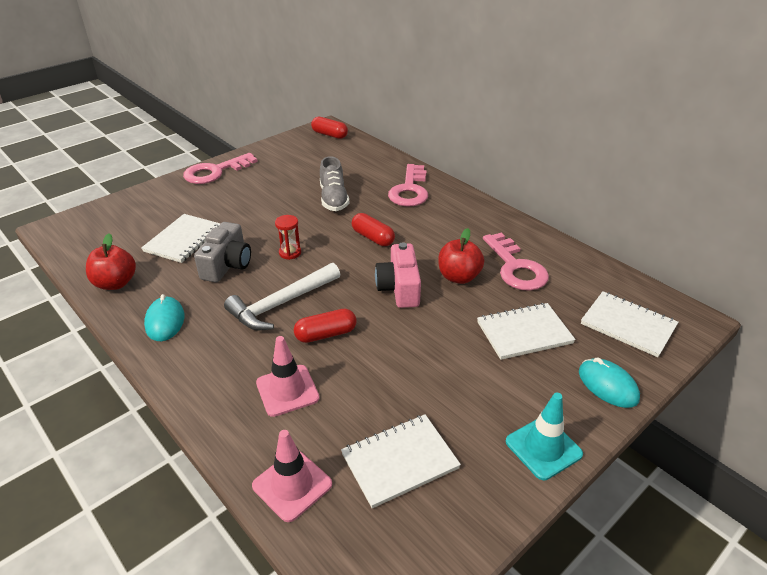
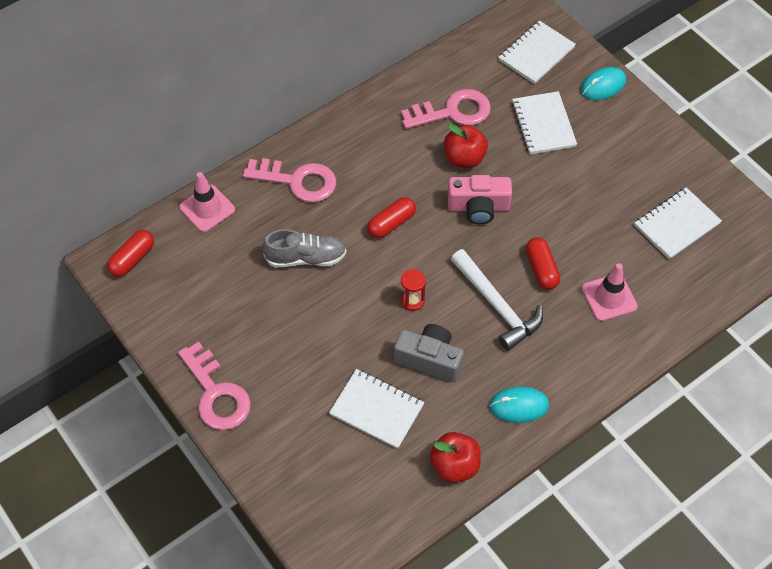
camera: 85 degrees left, 20 degrees up
pink traffic cone [252,430,332,522] -> pink traffic cone moved to [179,172,235,232]
white notebook [341,414,461,508] -> white notebook turned 75 degrees clockwise [634,187,722,259]
turquoise traffic cone [506,393,583,480] -> none

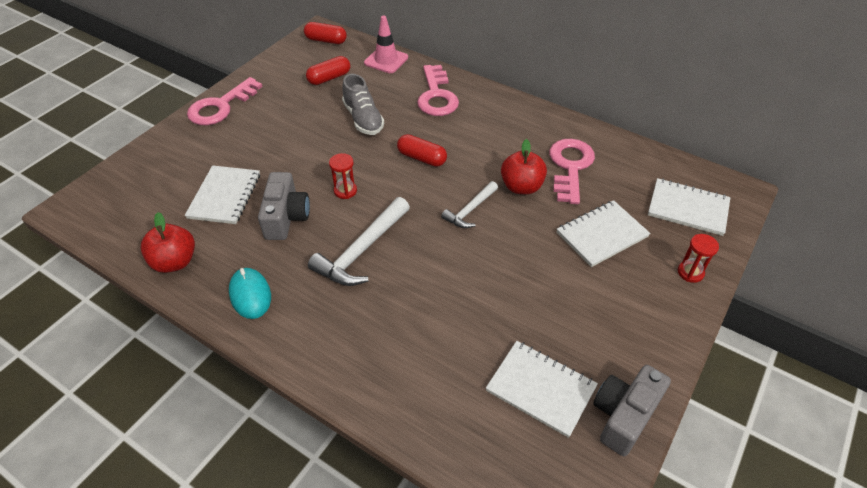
camera: 70 degrees right, 10 degrees down
pink key [401,89,491,129] -> pink key turned 135 degrees counterclockwise [549,139,595,204]
pink camera [448,175,512,225] -> white hammer [441,181,498,228]
red capsule [526,237,560,290] -> red capsule moved to [306,56,350,85]
turquoise mouse [581,67,626,100] -> red hourglass [678,234,719,283]
pink traffic cone [582,263,638,321] -> none
none -> grey camera [593,365,671,456]

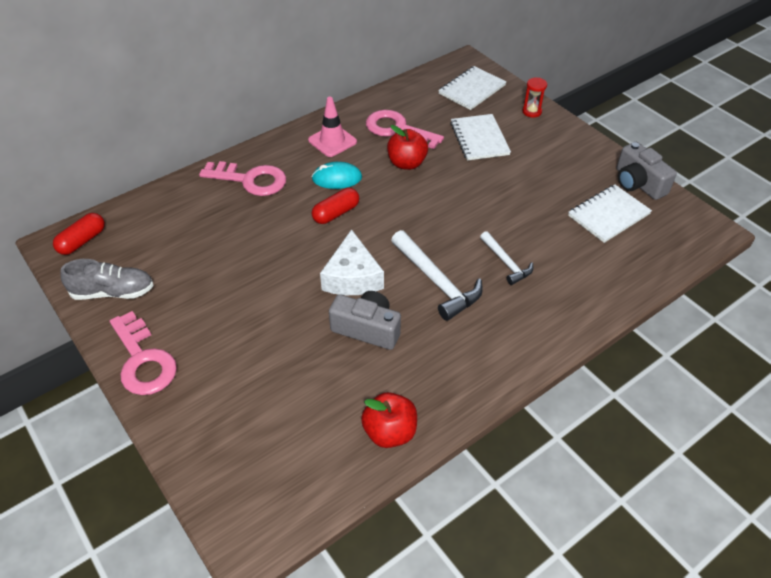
camera: 70 degrees left, 0 degrees up
white notebook [185,165,260,224] -> none
turquoise mouse [229,268,271,319] -> turquoise mouse moved to [312,162,362,189]
red capsule [306,56,350,85] -> none
red hourglass [329,153,357,199] -> white cheese [320,229,384,295]
grey shoe [342,74,384,135] -> grey shoe moved to [61,259,154,300]
pink traffic cone [364,16,408,73] -> pink traffic cone moved to [308,97,357,157]
white hammer [441,181,498,228] -> white hammer moved to [480,231,533,285]

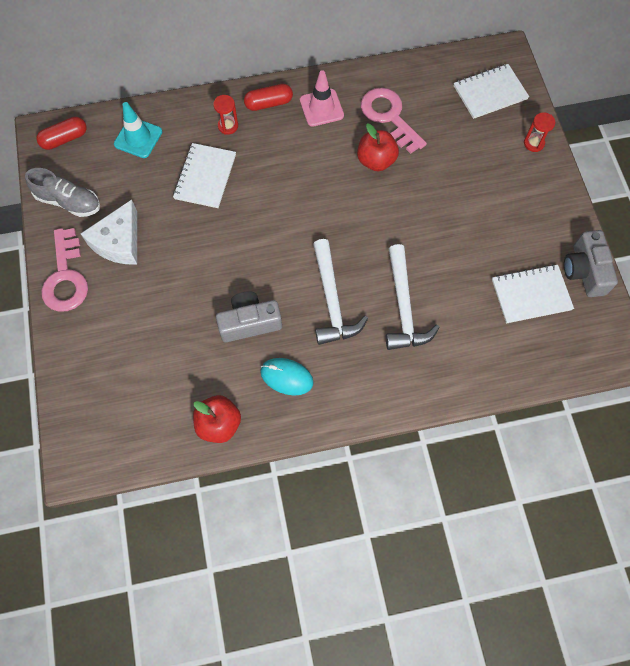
camera: 25 degrees right, 20 degrees up
pink key [199,161,286,196] -> red hourglass [213,95,238,135]
turquoise mouse [312,162,362,189] -> turquoise mouse moved to [260,358,314,395]
red capsule [312,188,359,224] -> red capsule moved to [244,84,293,111]
white cheese [320,229,384,295] -> white cheese moved to [81,199,137,264]
grey camera [329,291,401,350] -> grey camera turned 60 degrees counterclockwise [216,291,282,342]
white notebook [450,114,511,161] -> white notebook moved to [173,143,236,208]
white hammer [480,231,533,285] -> white hammer [386,244,440,350], size x1.66
none -> turquoise traffic cone [114,102,162,158]

